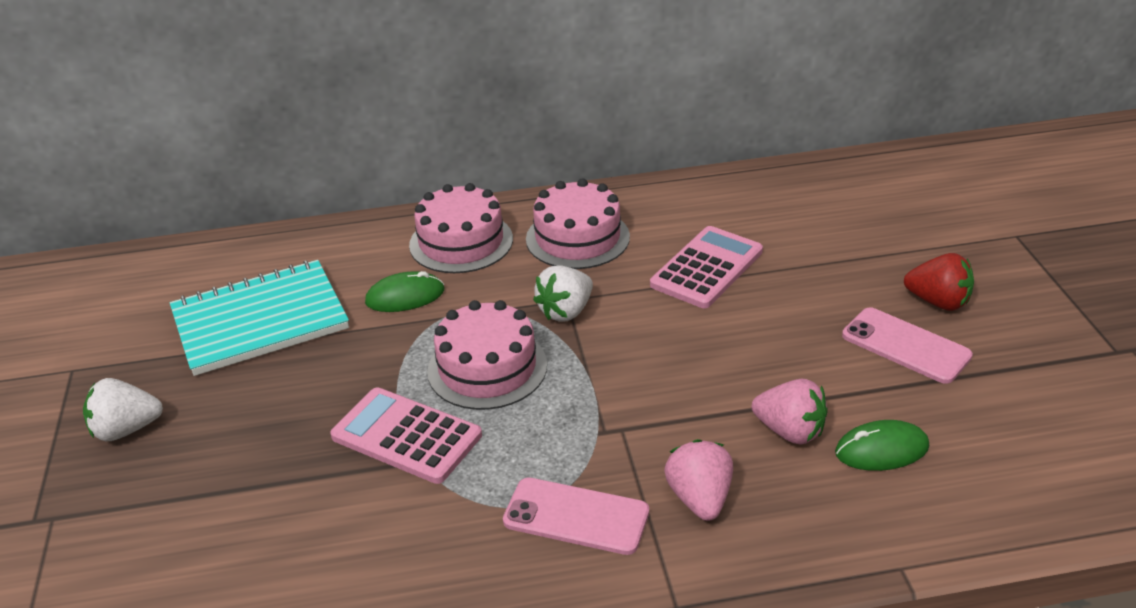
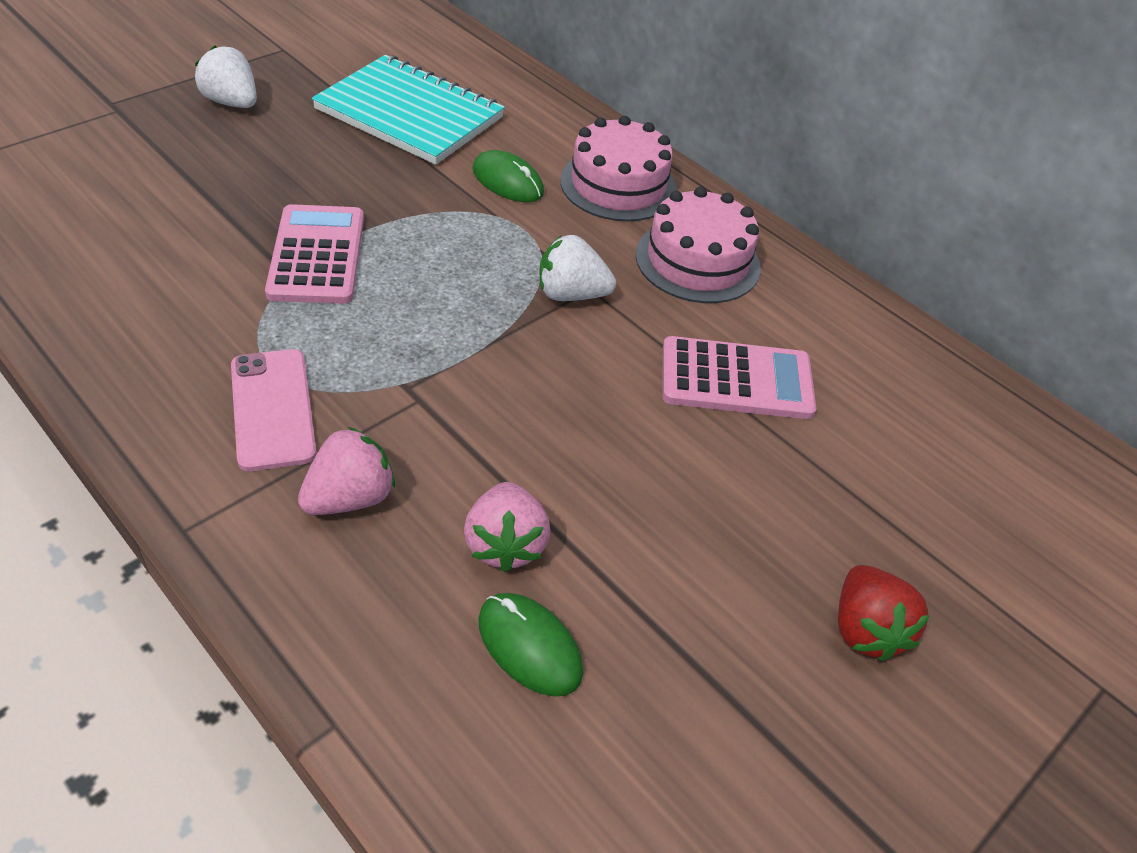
camera: 50 degrees right, 10 degrees up
pink cake [427,300,547,410] -> none
pink phone [842,307,973,384] -> none

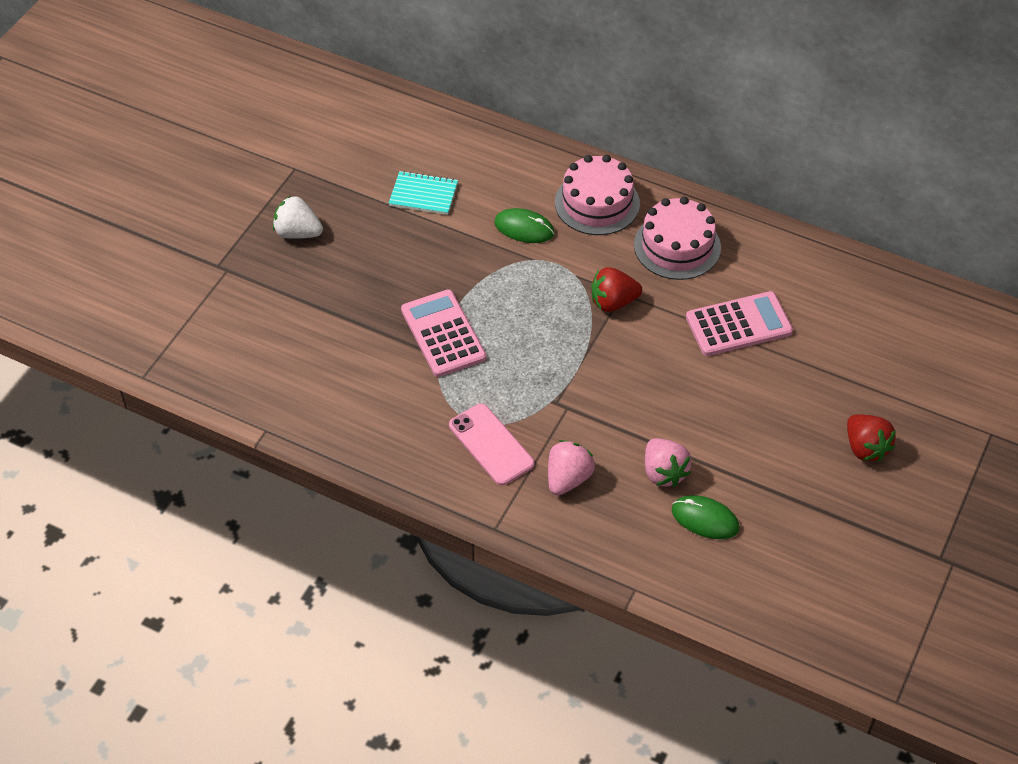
camera: 15 degrees left, 5 degrees up
turquoise notebook [312,55,505,165] -> turquoise notebook [389,171,458,215], size x0.52
white strawberry [540,235,616,301] -> red strawberry [591,267,642,312]

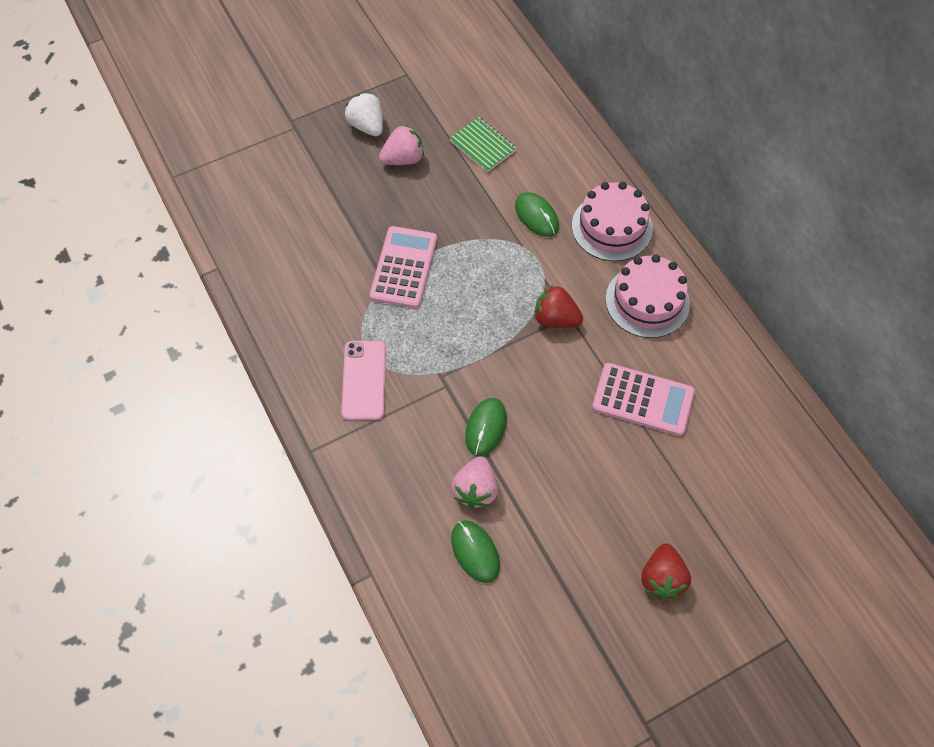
camera: 35 degrees right, 10 degrees up
turquoise notebook [389,171,458,215] -> green notebook [449,117,517,172]
pink strawberry [548,440,595,495] -> pink strawberry moved to [379,125,424,165]
none -> green mouse [465,398,507,456]

